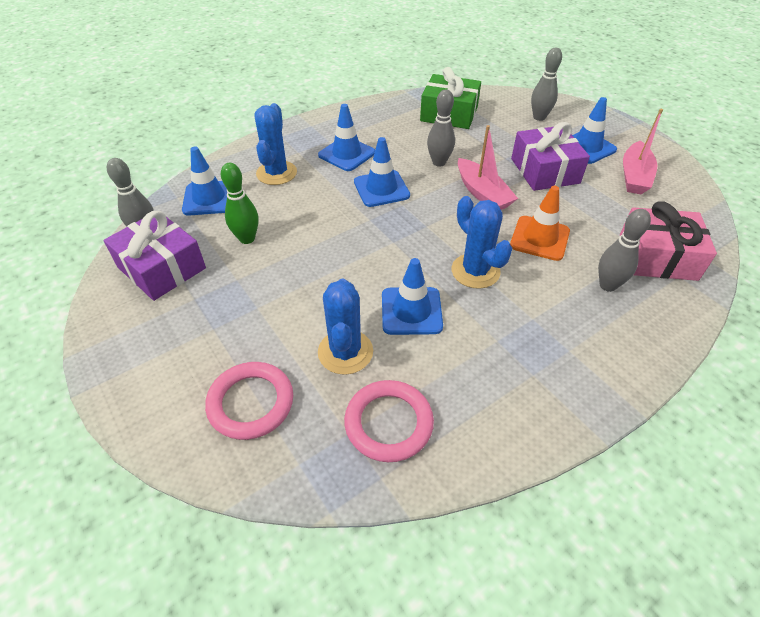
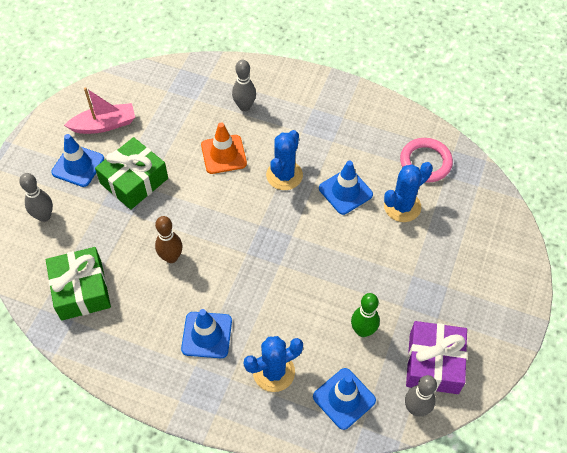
camera: 125 degrees left, 10 degrees up
pink ring [205,362,293,440] -> none
blue traffic cone [354,137,410,207] -> none
grey bowling pin [427,90,455,167] -> brown bowling pin [155,216,183,263]
pink boat [458,125,518,210] -> none
purple gift [511,122,590,191] -> green gift [95,137,168,210]
pink gift [620,201,717,281] -> none

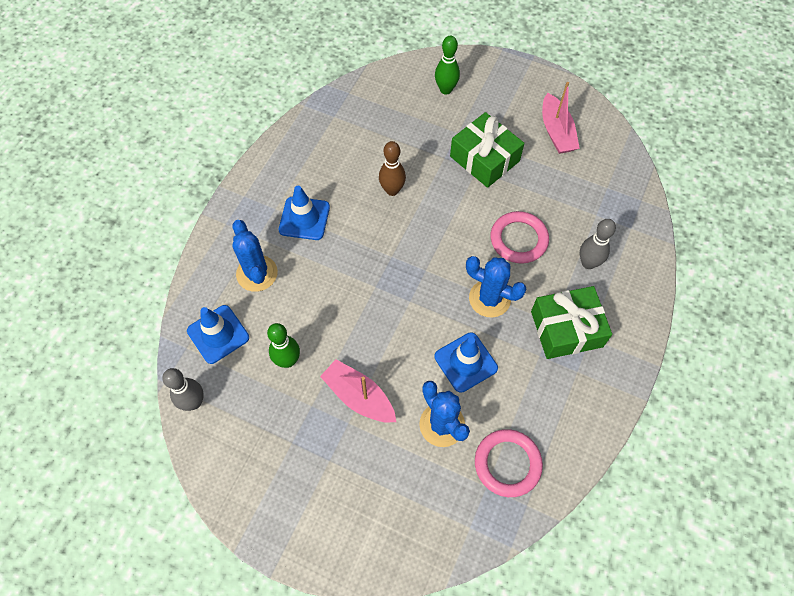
camera: 95 degrees right, 5 degrees up
grey bowling pin [19,173,53,222] -> green bowling pin [435,36,460,94]
green gift [46,247,111,321] -> green gift moved to [531,286,612,359]
blue traffic cone [51,134,104,187] -> none
orange traffic cone [201,122,247,174] -> pink ring [491,211,549,264]
purple gift [406,321,467,394] -> none
none -> pink boat [320,359,396,423]

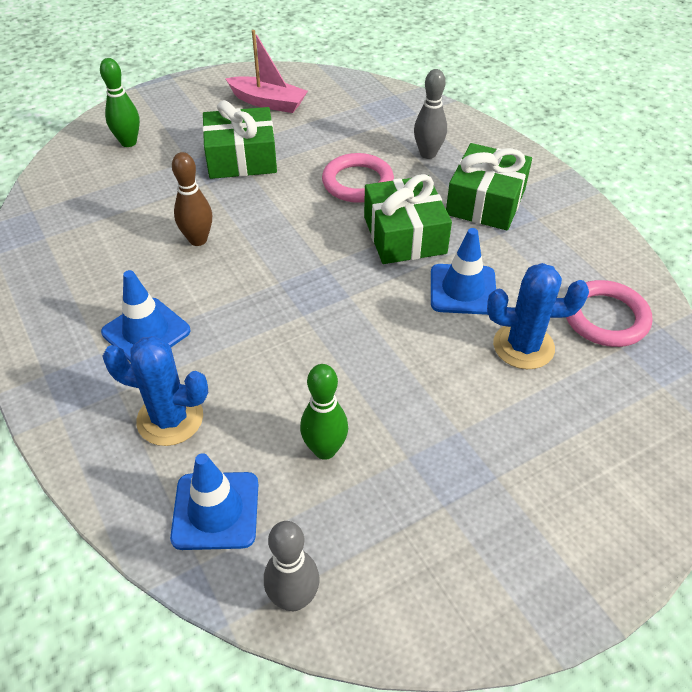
camera: 55 degrees left, 15 degrees down
pink boat [320,359,396,423] -> none
blue cactus [466,256,526,317] -> green gift [364,174,452,264]

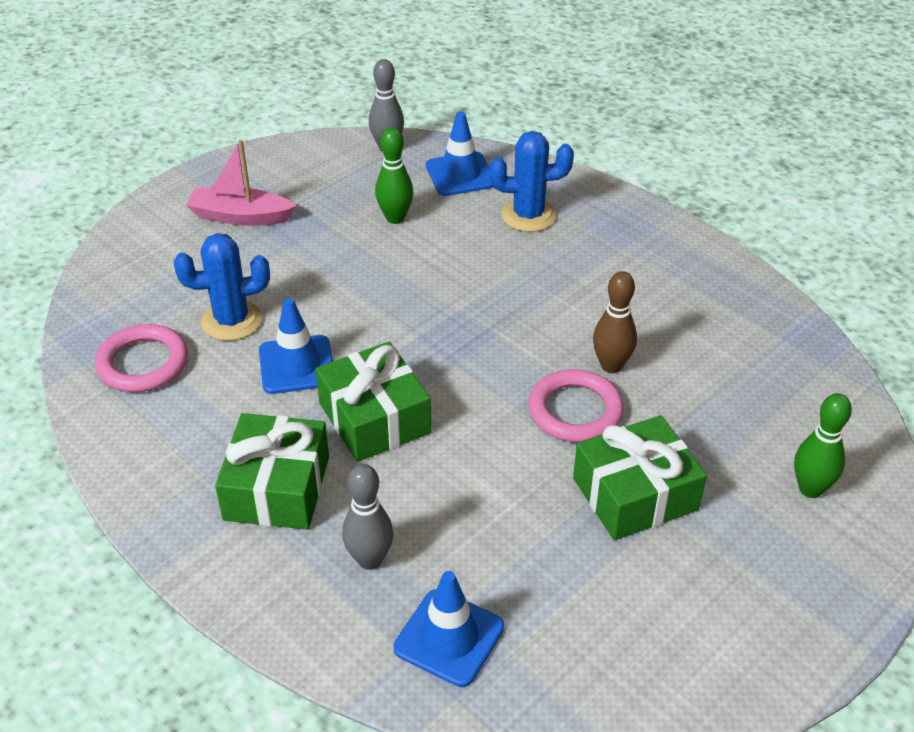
camera: 165 degrees right, 5 degrees down
blue traffic cone [101,270,191,361] -> blue traffic cone moved to [393,571,504,687]
pink boat [225,30,308,113] -> pink boat moved to [186,140,296,226]
pink ring [322,153,394,203] -> pink ring moved to [529,369,624,442]

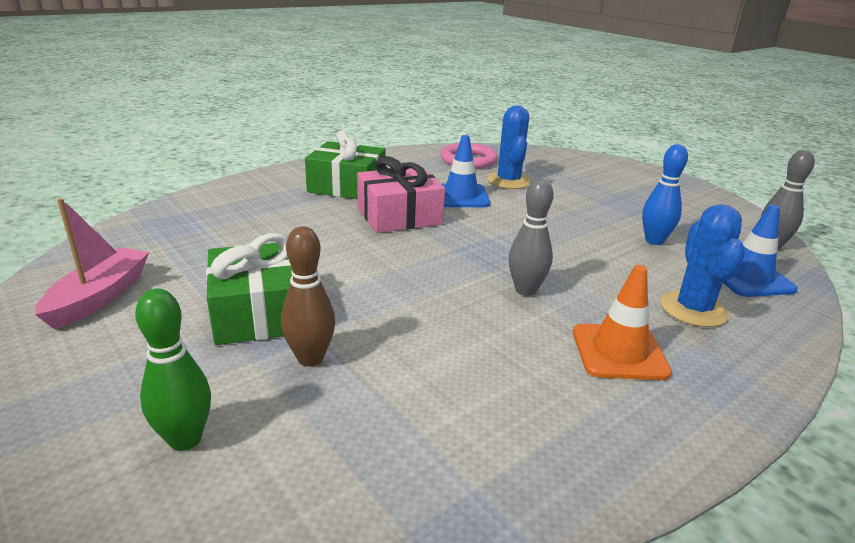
camera: 95 degrees right, 15 degrees down
pink boat [186,140,296,226] -> pink boat moved to [35,198,149,329]
green gift [316,342,431,462] -> pink gift [357,156,445,233]
grey bowling pin [342,464,393,570] -> grey bowling pin moved to [509,178,554,296]
green bowling pin [375,127,413,224] -> blue bowling pin [642,144,688,245]
blue traffic cone [393,571,504,687] -> none
pink ring [529,369,624,442] -> none
brown bowling pin [593,271,637,373] -> brown bowling pin moved to [281,226,335,367]
none -> orange traffic cone [573,265,672,380]

